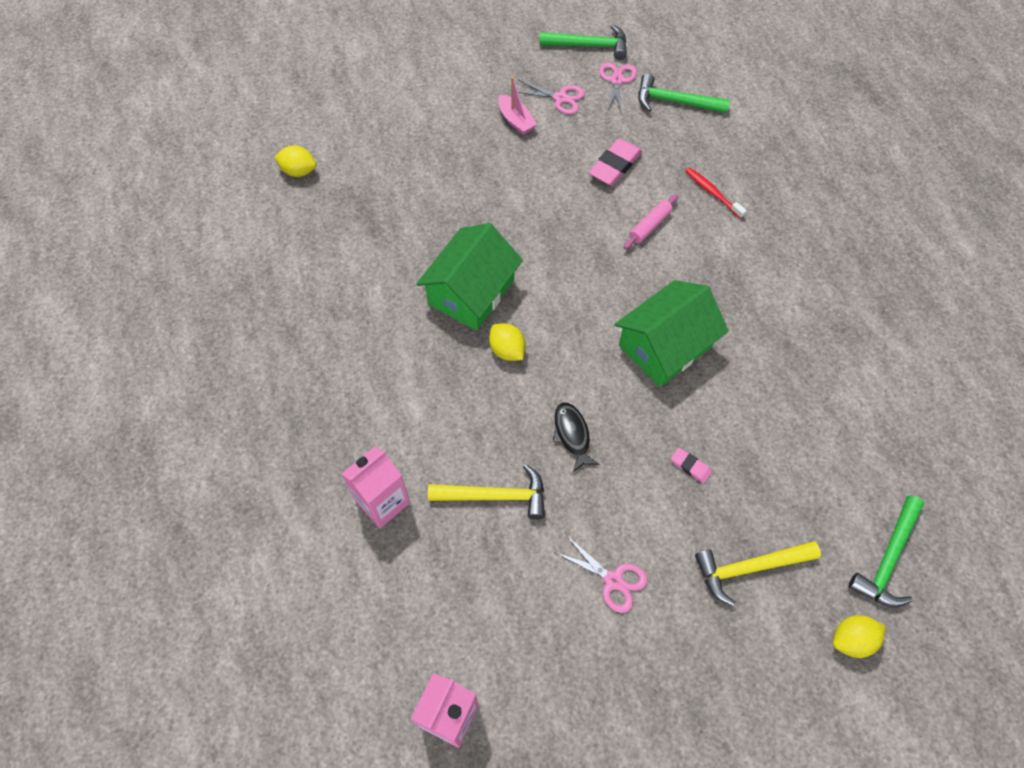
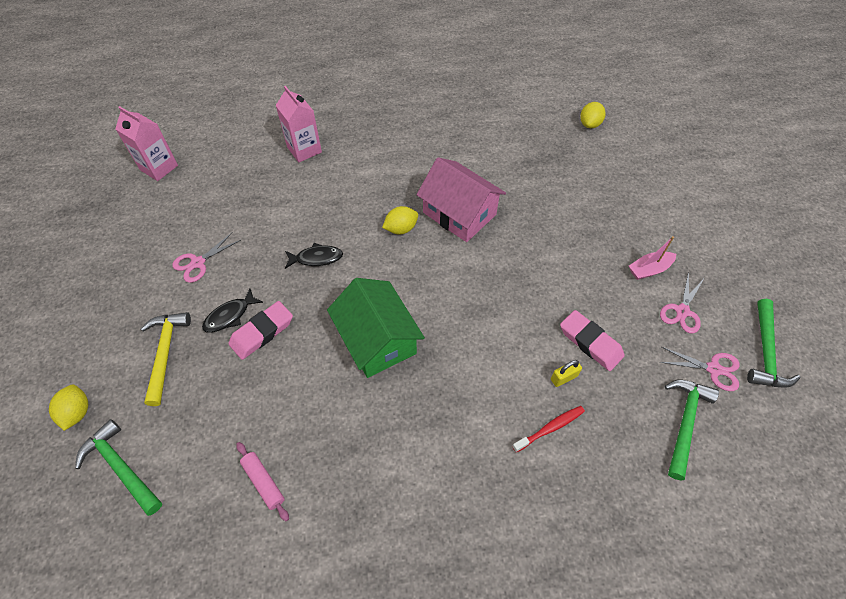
camera: 100 degrees right, 5 degrees down
green house [416,223,523,330] -> pink house [417,157,506,242]
yellow hammer [428,464,545,520] -> none
pink rolling pin [624,195,678,249] -> pink rolling pin moved to [236,442,289,521]
pink eraser [671,448,712,483] -> pink eraser [228,301,293,360], size x1.89
none -> black fish [202,288,263,333]
none -> yellow padlock [551,360,582,387]

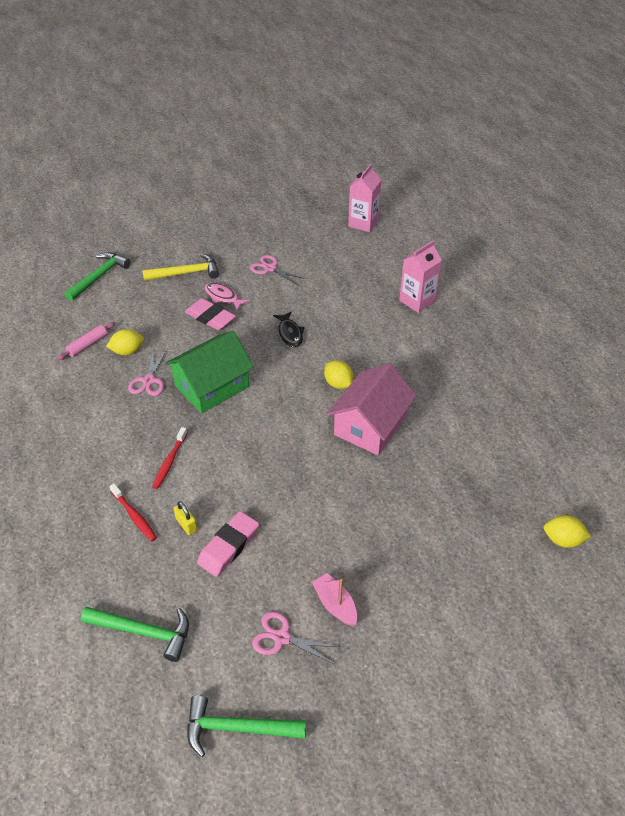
camera: 80 degrees right, 10 degrees down
yellow lemon [49,385,88,431] -> yellow lemon moved to [106,329,144,355]
black fish [202,288,263,333] -> pink fish [205,283,250,311]
pink scissors [660,347,740,391] -> pink scissors moved to [128,350,167,396]
none -> red toothbrush [152,427,187,489]

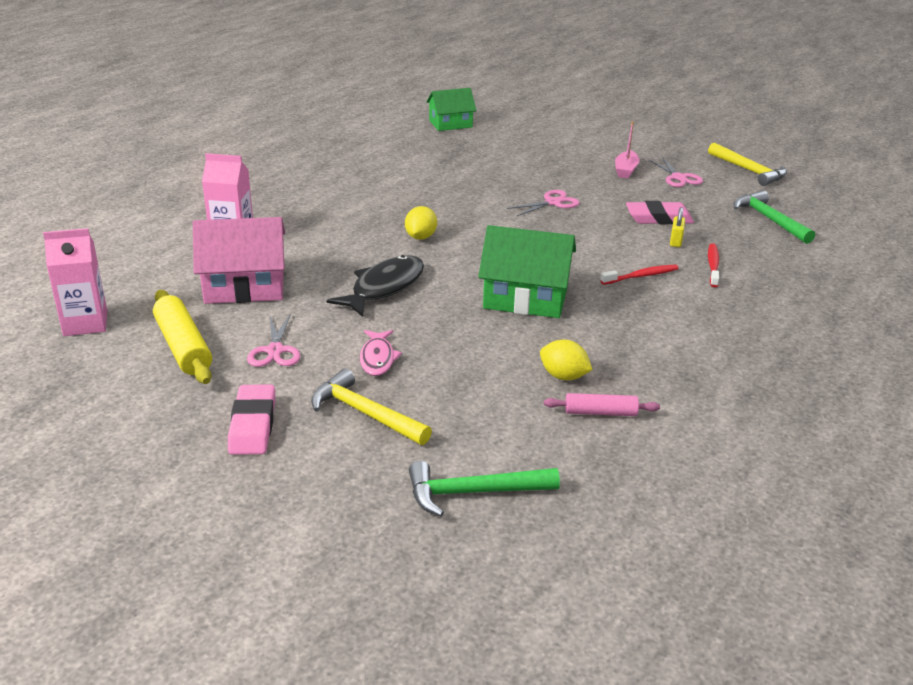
camera: 130 degrees left, 15 degrees down
pink scissors [128,350,167,396] -> pink scissors moved to [507,190,580,216]
pink eraser [185,298,236,330] -> pink eraser moved to [228,384,275,455]
green hammer [187,695,306,757] -> yellow hammer [708,142,787,186]
black fish [273,312,305,348] -> black fish [327,255,424,317], size x1.64
pink house [327,363,417,455] -> pink house moved to [193,217,285,304]
yellow lemon [544,515,591,548] -> green house [426,88,477,131]
none -> yellow rolling pin [153,290,212,384]

